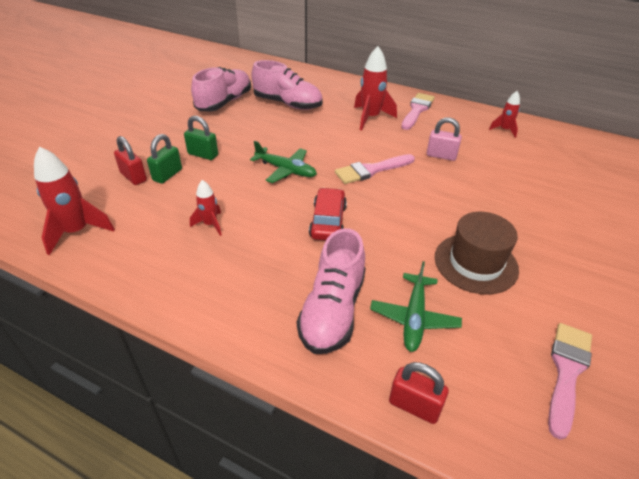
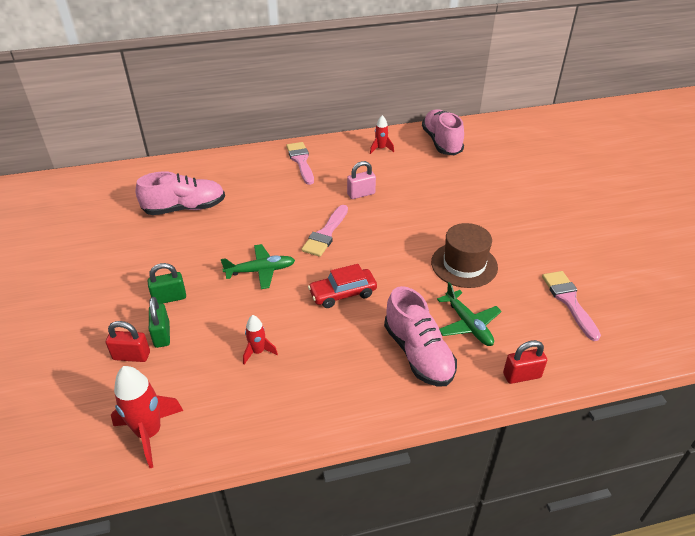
camera: 40 degrees left, 0 degrees up
pink shoe [191,67,251,112] -> pink shoe moved to [422,109,464,155]
red car [309,188,347,240] -> red car turned 75 degrees counterclockwise [308,264,377,308]
red rocket [354,46,397,130] -> none

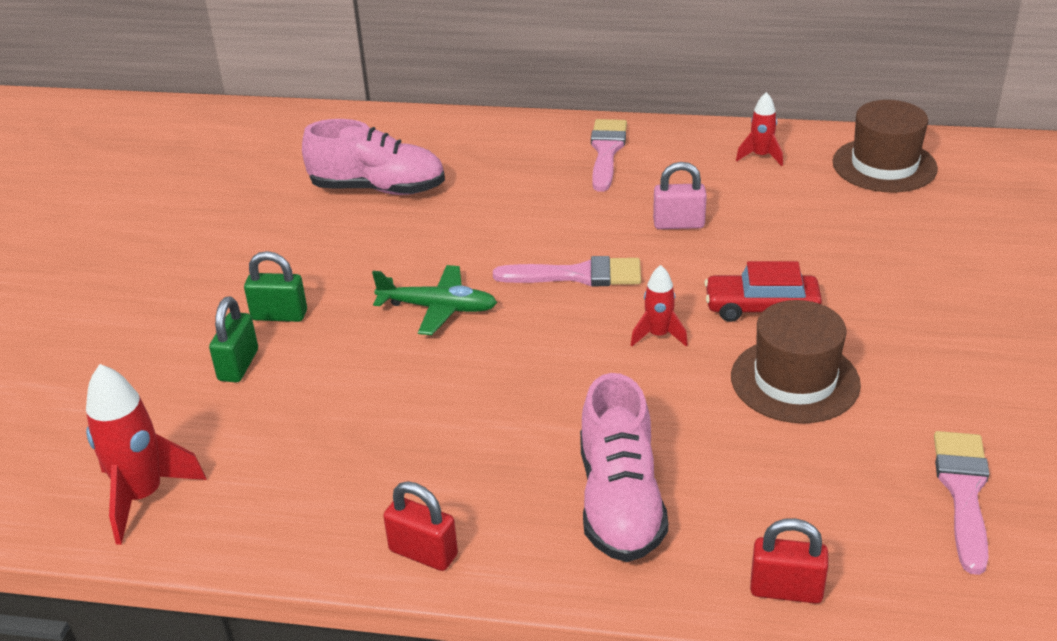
camera: 25 degrees right, 5 degrees down
red padlock [106,321,150,362] -> red padlock moved to [383,481,458,571]
red rocket [243,315,278,365] -> red rocket moved to [631,265,688,347]
pink brush [301,205,348,257] -> pink brush turned 135 degrees counterclockwise [493,256,641,286]
red car [308,264,377,308] -> red car moved to [704,261,822,322]
pink shoe [422,109,464,155] -> brown hat [833,100,938,192]
green plane [437,282,502,346] -> none

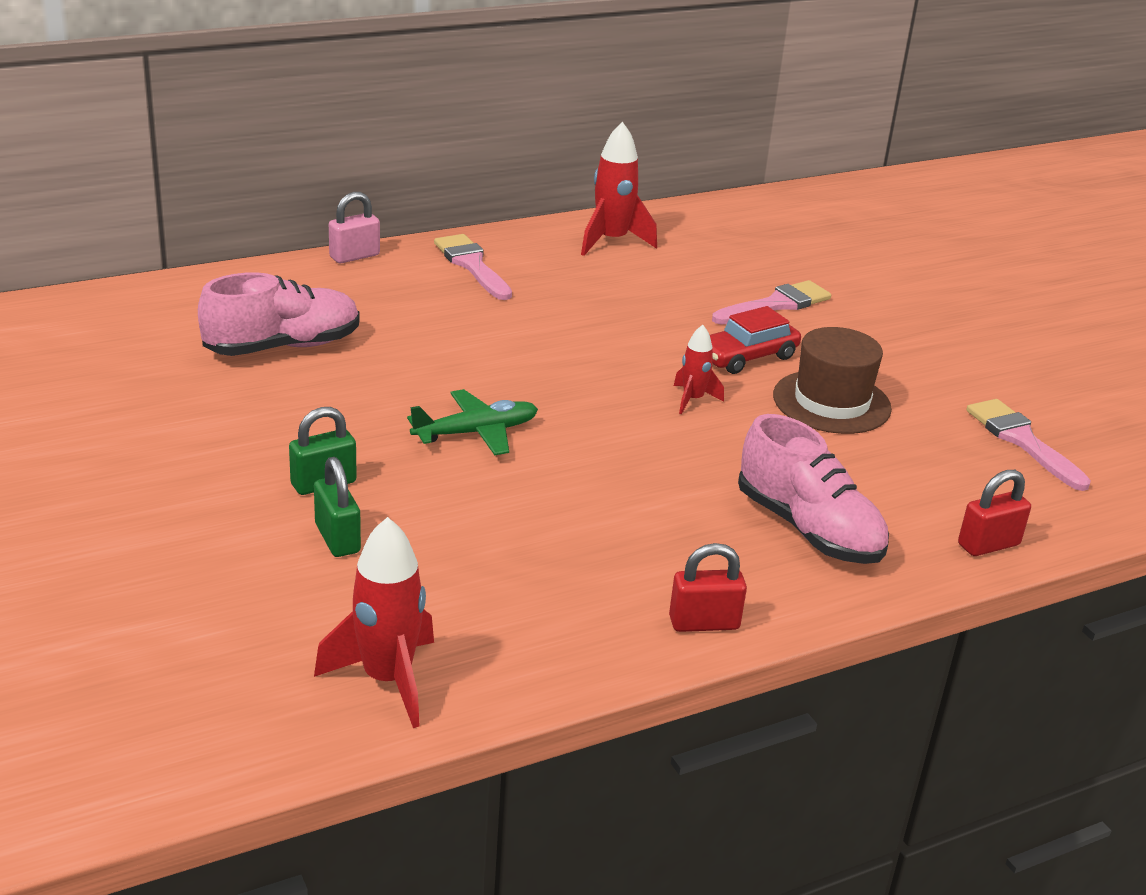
camera: 40 degrees left, 5 degrees down
pink brush [493,256,641,286] -> pink brush moved to [712,280,831,325]
pink padlock [653,162,707,229] -> pink padlock moved to [329,192,380,263]
red rocket [736,92,783,166] -> red rocket [581,122,657,256], size x1.76
brown hat [833,100,938,192] -> none

